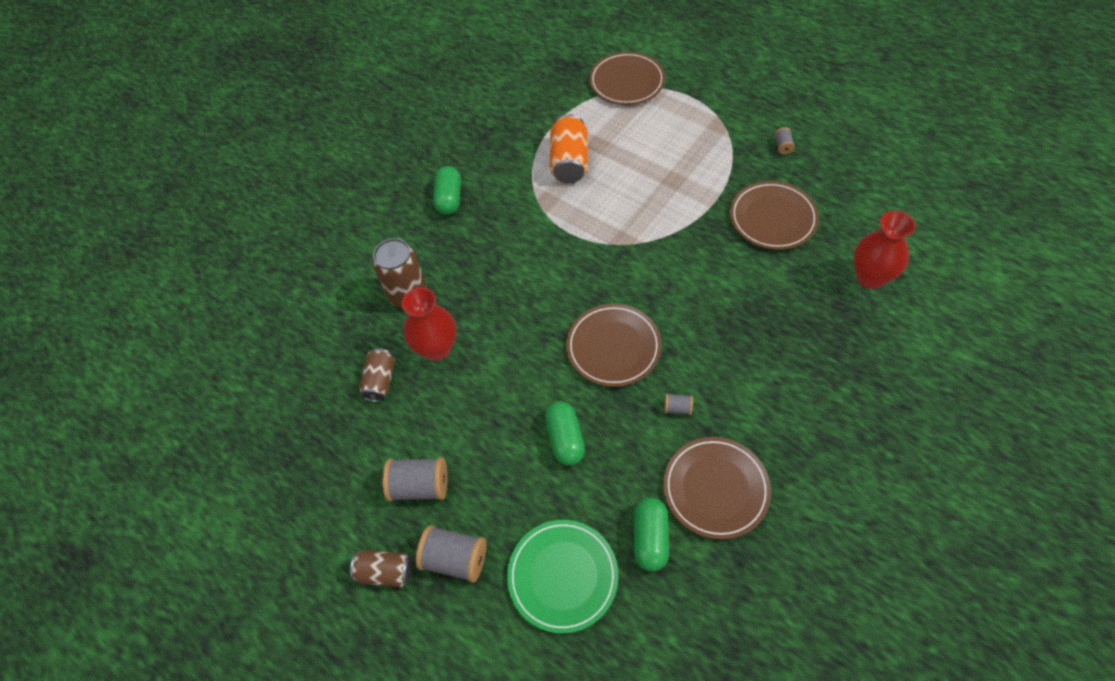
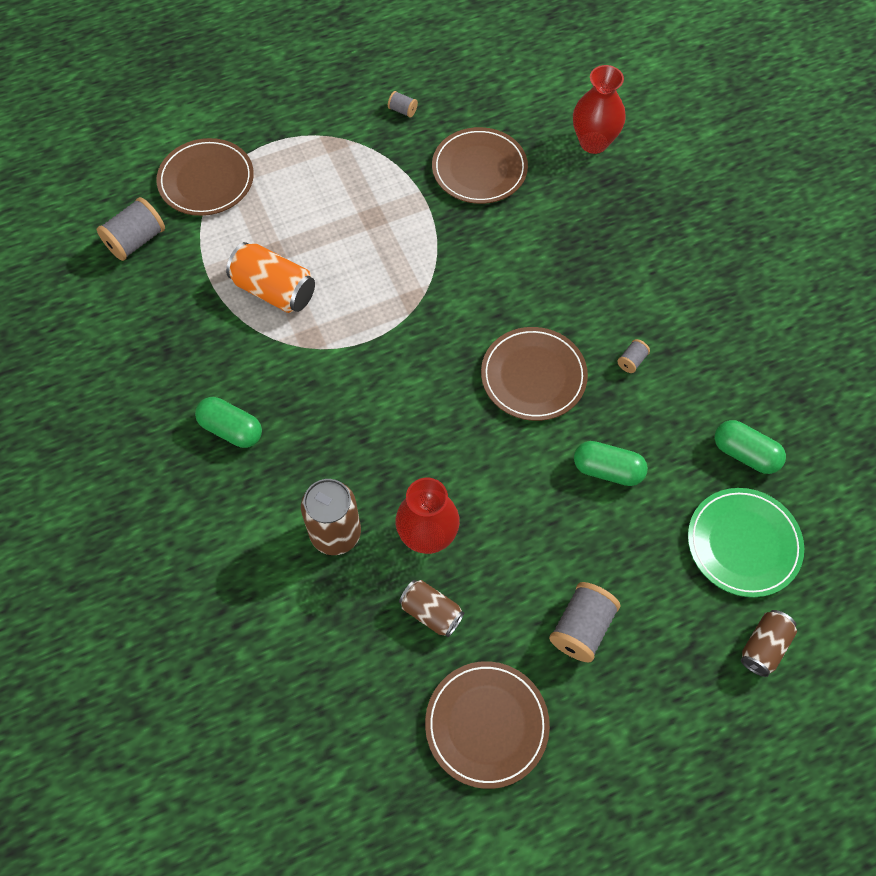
camera: 65 degrees left, 5 degrees up
brown can [350,550,413,587] -> brown can moved to [741,610,797,677]
grey spool [416,525,486,583] -> grey spool moved to [97,197,165,261]
brown plate [663,437,771,540] -> brown plate moved to [425,661,550,789]

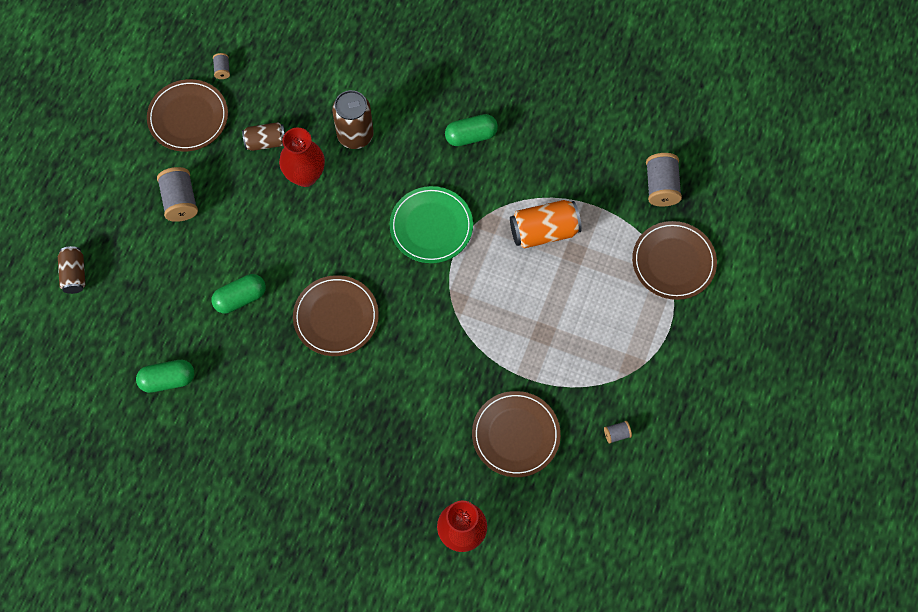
camera: 135 degrees right, 5 degrees up
grey spool [617,339,650,373] -> grey spool moved to [213,53,230,79]
green plate [688,488,804,597] -> green plate moved to [390,186,473,263]

